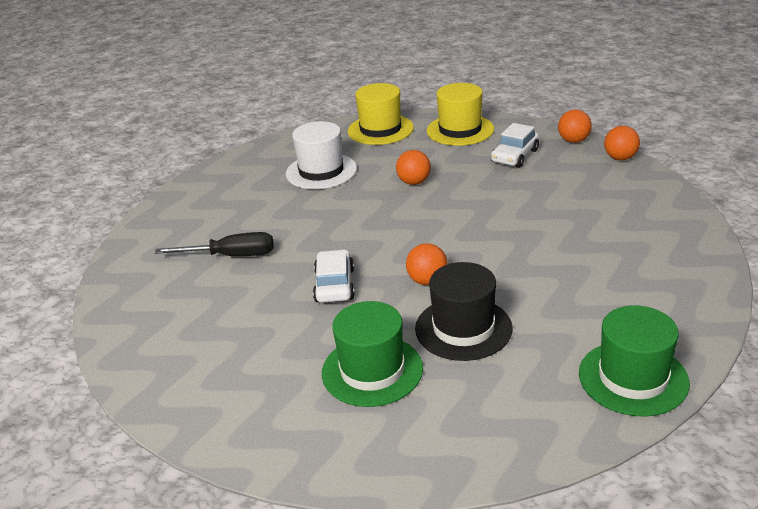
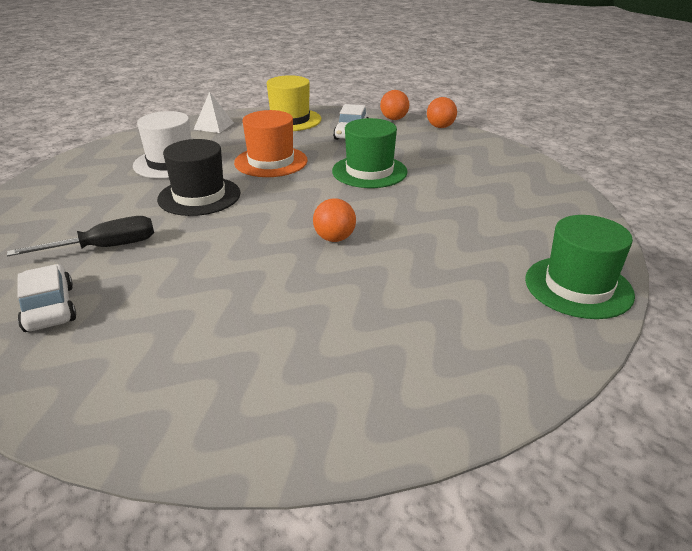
camera: 25 degrees left, 0 degrees up
white car [313,249,355,303] -> white car moved to [17,264,76,332]
green hat [322,301,423,407] -> green hat moved to [332,118,408,188]
yellow hat [348,83,414,145] -> white pyramid [193,92,234,133]
orange ball [396,150,431,185] -> orange hat [234,110,308,177]
black hat [415,262,512,361] -> black hat moved to [157,139,241,216]

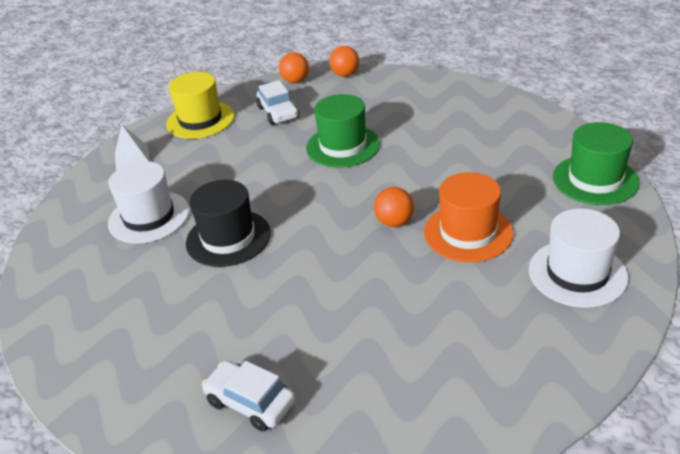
camera: 30 degrees left, 5 degrees up
black screwdriver [7,216,154,256] -> none
orange hat [234,110,308,177] -> orange hat moved to [424,172,513,262]
none -> white hat [529,208,628,308]

